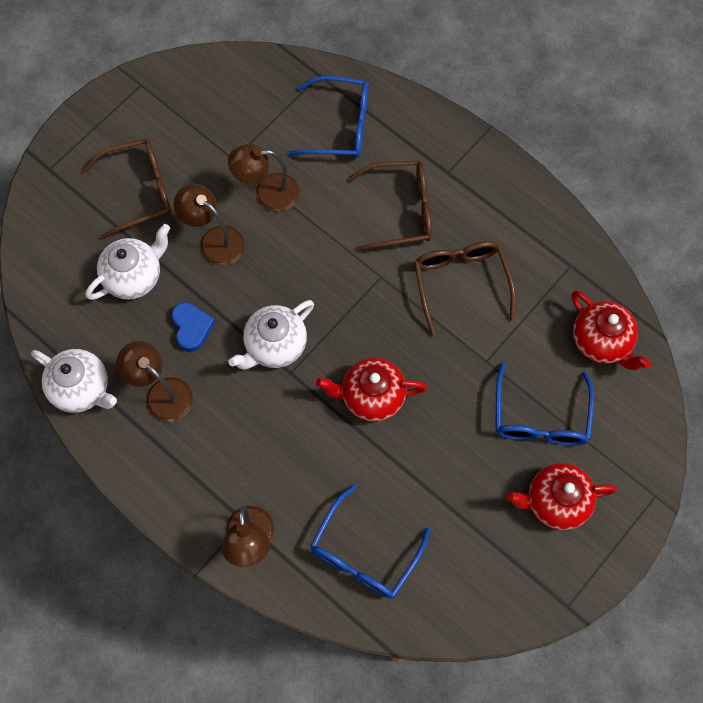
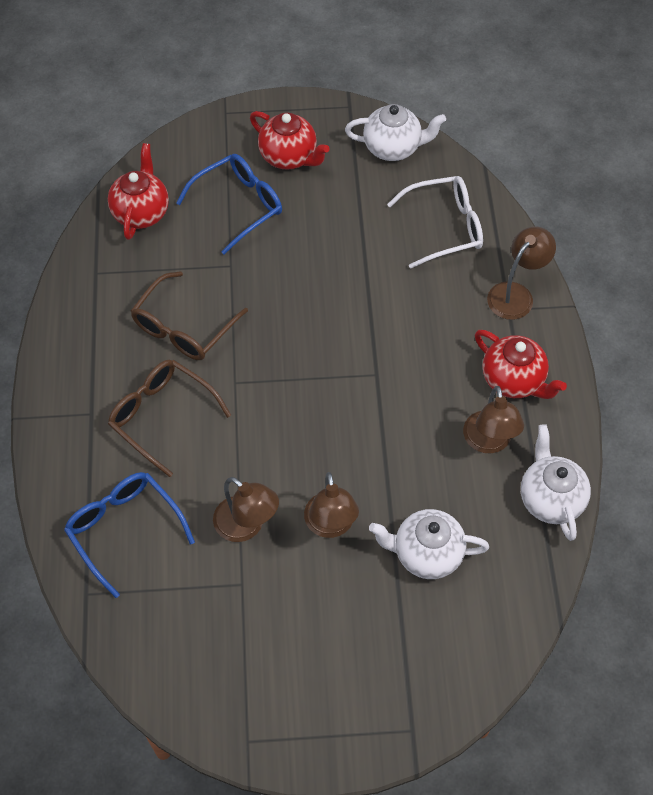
camera: 135 degrees left, 10 degrees down
brown glasses [82,138,172,239] -> none
blue heart [172,302,215,352] -> none
white teapot [228,300,314,370] -> white teapot moved to [345,104,446,161]
blue glasses [310,484,431,599] -> white glasses [387,176,483,269]
red teapot [316,358,427,422] -> red teapot moved to [475,330,567,399]

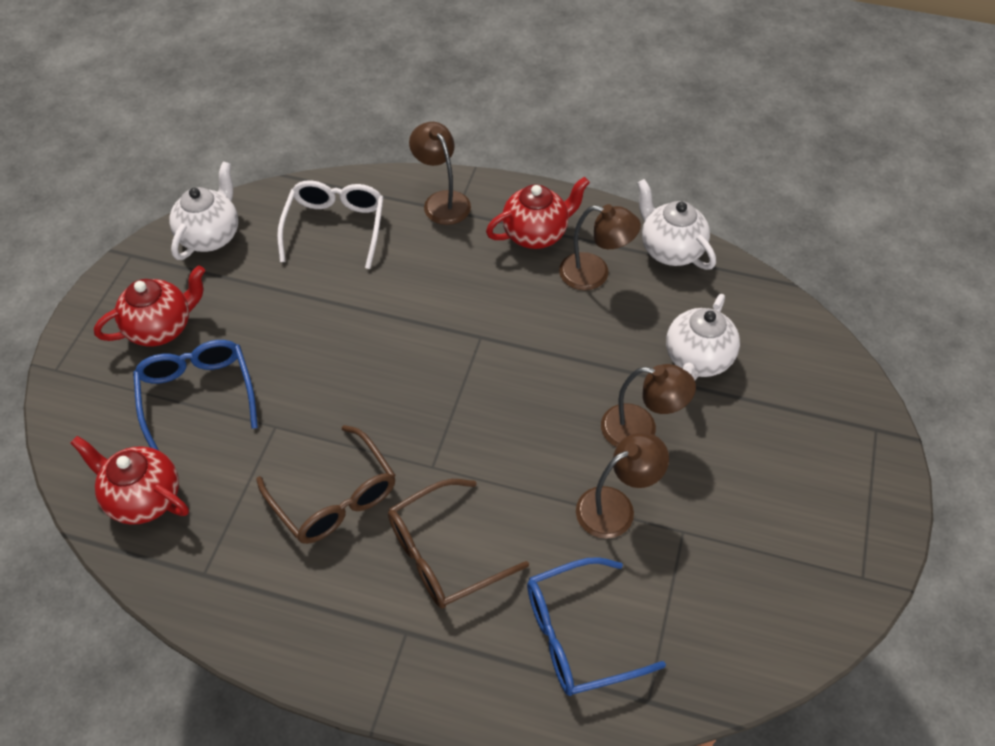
camera: 70 degrees left, 5 degrees down
white teapot [521,424,591,541] -> white teapot turned 45 degrees clockwise [637,179,716,270]

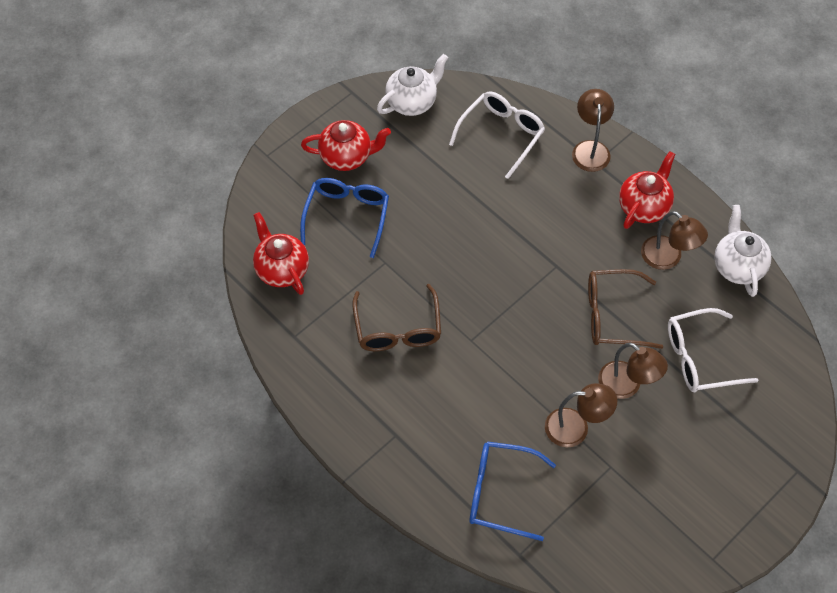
camera: 30 degrees right, 5 degrees up
brown glasses [388,479,529,609] -> brown glasses moved to [588,269,663,349]
red teapot [486,177,590,249] -> red teapot turned 60 degrees counterclockwise [619,151,675,229]
white teapot [666,294,740,380] -> white glasses [668,308,758,392]

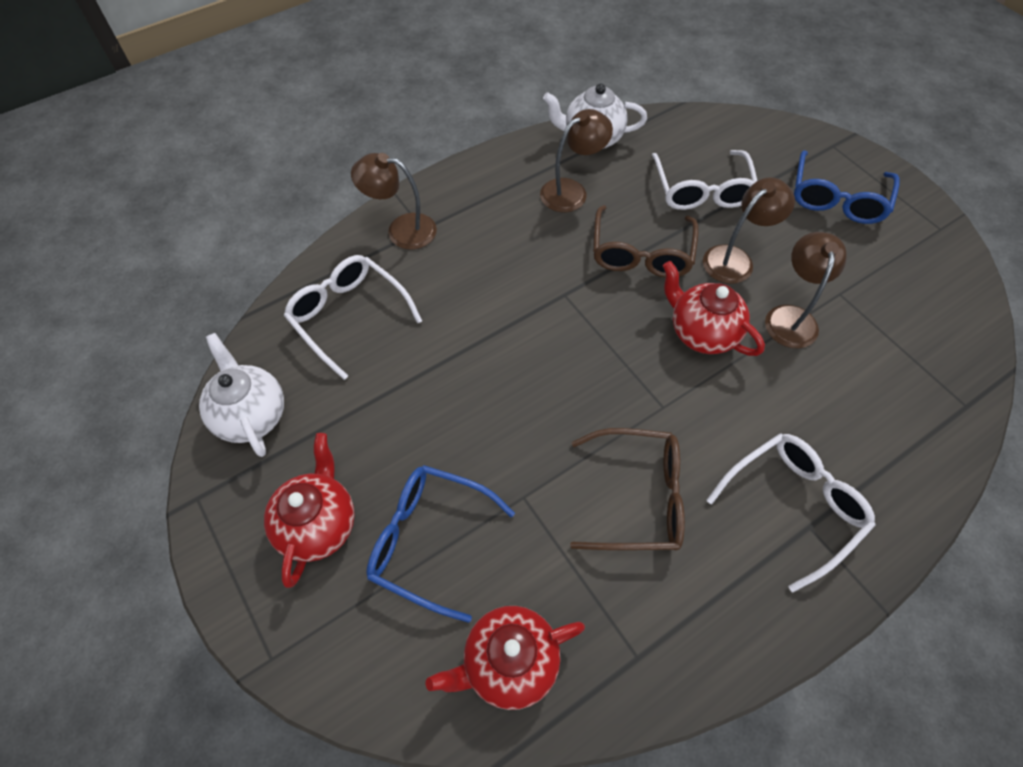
camera: 80 degrees left, 0 degrees up
blue glasses [469,441,556,541] -> blue glasses moved to [794,150,900,224]
red teapot [619,151,675,229] -> red teapot moved to [663,261,765,356]
none -> white glasses [706,433,876,592]

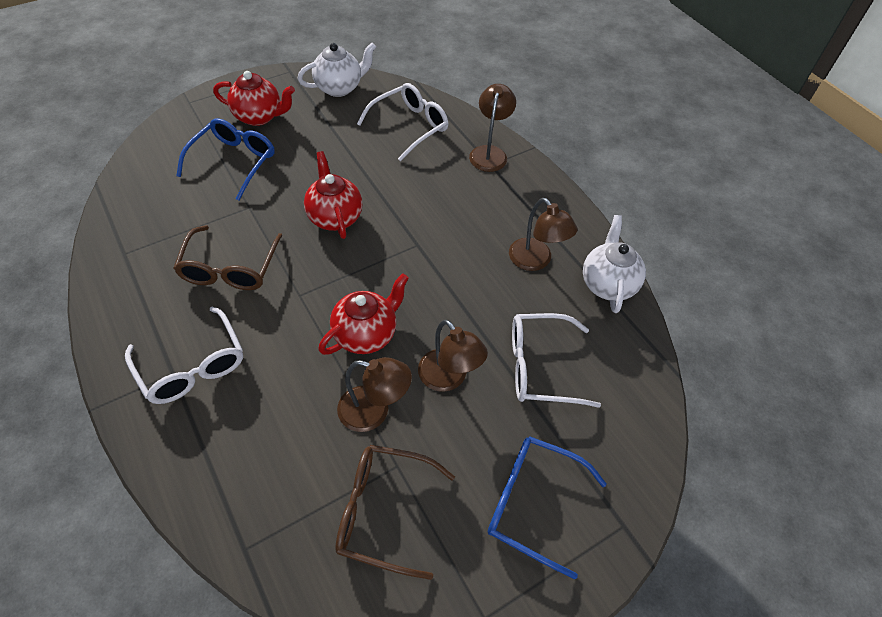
camera: 90 degrees right, 5 degrees down
red teapot [426,606,585,710] -> red teapot moved to [304,151,363,239]
brown glasses [593,205,699,278] -> brown glasses moved to [335,445,455,580]

